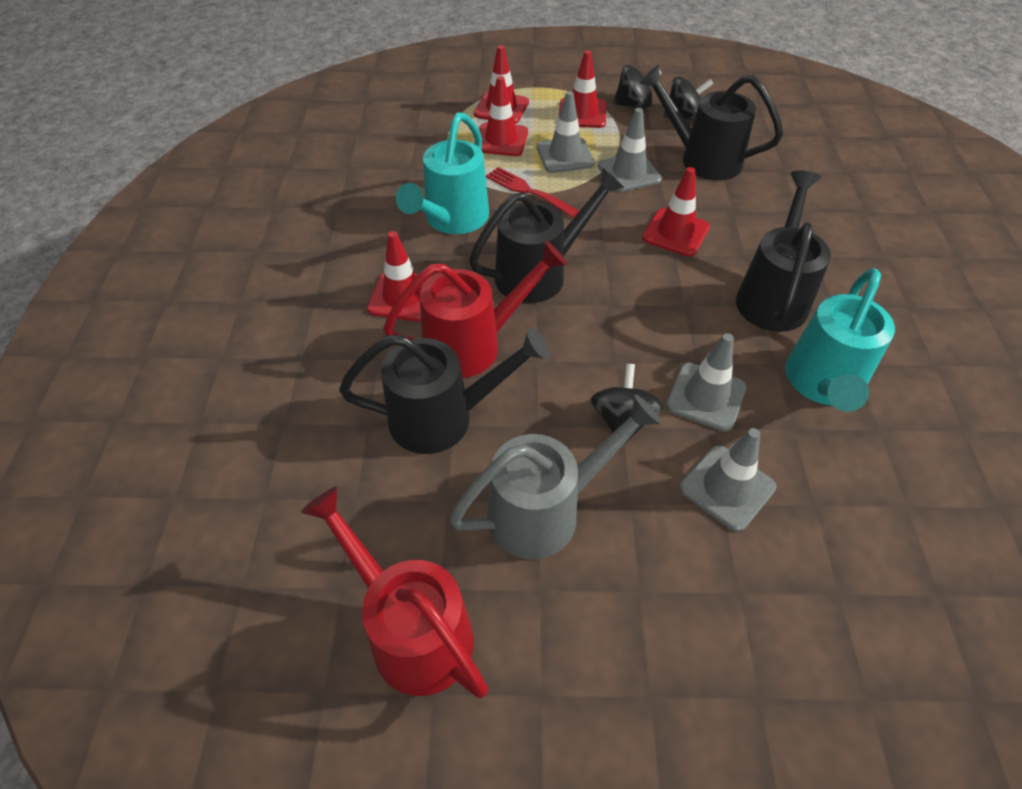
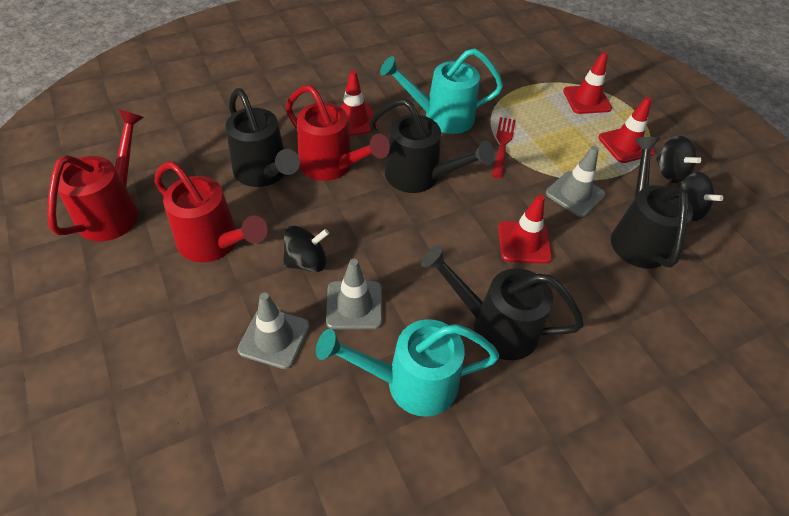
camera: 60 degrees right, 0 degrees up
grey watering can [449,394,662,559] -> red watering can [155,161,267,263]
red traffic cone [474,76,528,156] -> none
grey traffic cone [537,91,595,173] -> none
black watering can [736,171,831,332] -> black watering can turned 150 degrees counterclockwise [421,245,584,360]

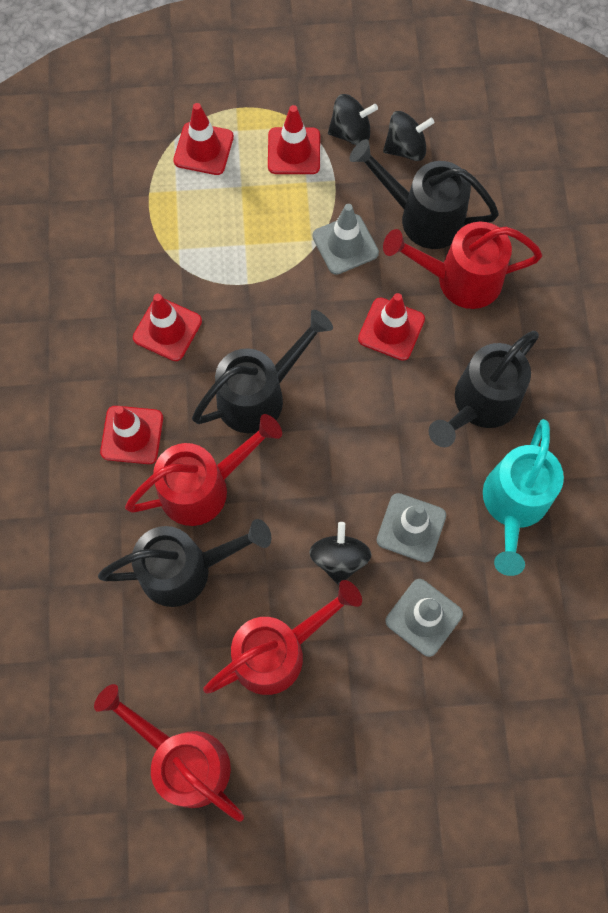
camera: 65 degrees left, 20 degrees up
turquoise watering can [380,48,503,134] -> red traffic cone [133,293,202,361]
red fork [492,117,516,178] -> none
none -> red watering can [383,222,542,309]

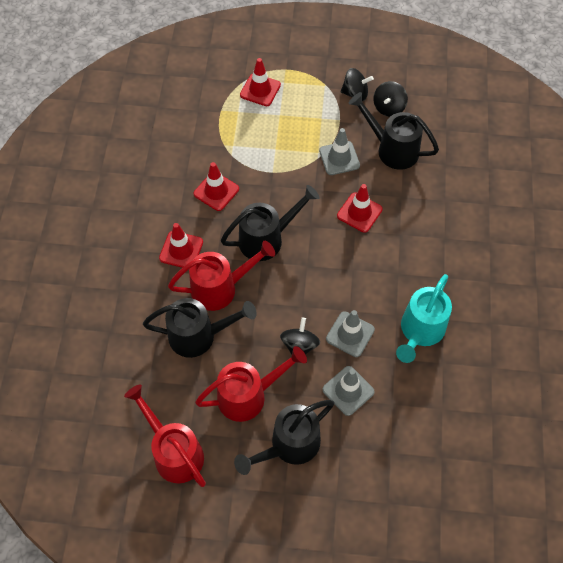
camera: 10 degrees right, 10 degrees down
red traffic cone [268,105,320,174] -> none
black spinning top [383,111,435,161] -> black spinning top turned 120 degrees clockwise [373,81,408,117]
red watering can [383,222,542,309] -> none
black watering can [429,331,539,447] -> black watering can moved to [234,400,334,475]

